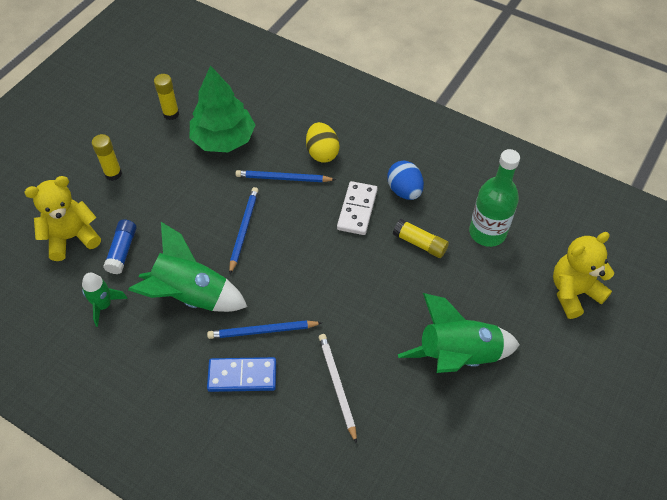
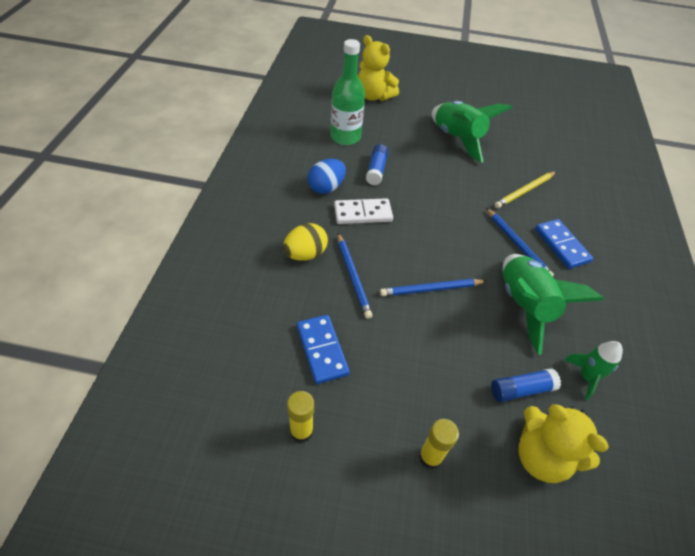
camera: 115 degrees left, 5 degrees down
green tree [190,65,255,152] -> blue domino [297,315,350,384]
white pencil [319,334,357,444] -> yellow pencil [495,171,556,208]
yellow glue stick [393,219,449,258] -> blue glue stick [366,144,389,185]

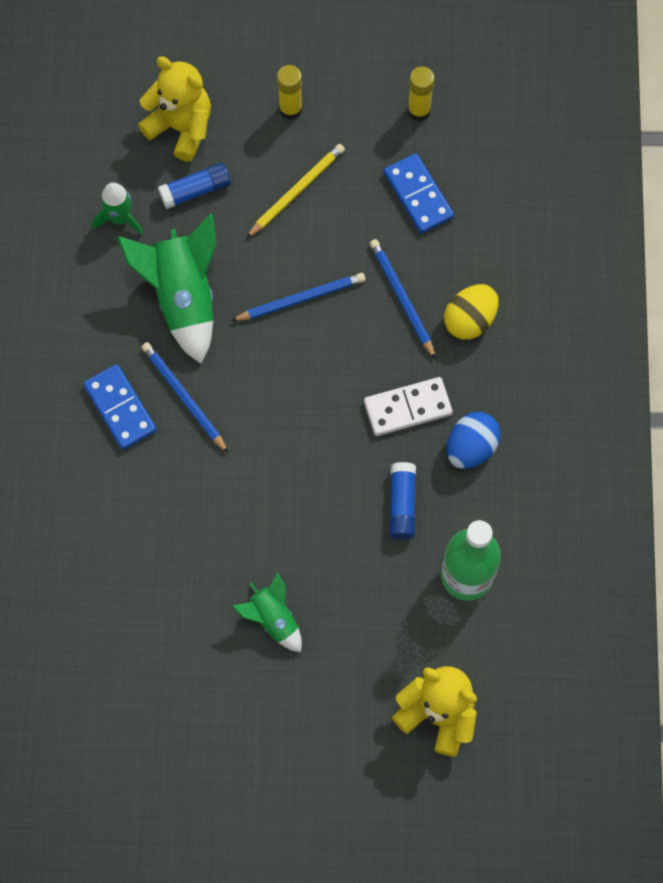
camera: 175 degrees right, 20 degrees up
green rocket [432,101,513,163] -> green rocket [232,572,302,652], size x0.55
yellow pencil [495,171,556,208] -> yellow pencil moved to [246,144,345,238]

